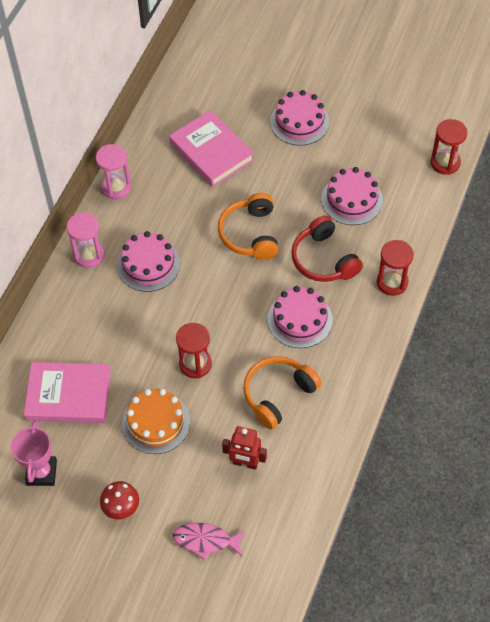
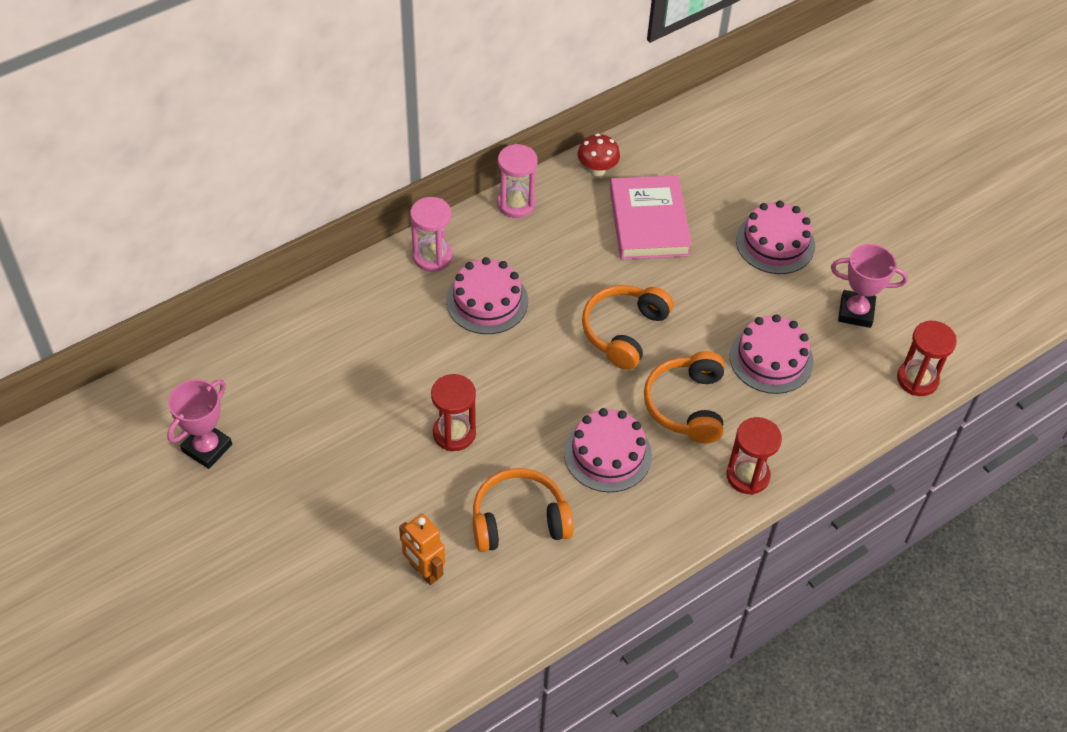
camera: 30 degrees right, 5 degrees down
pink book [24,362,111,423] -> none
red mushroom [100,481,139,519] -> red mushroom moved to [577,133,620,176]
orange cake [122,389,190,454] -> none
pink fish [173,523,246,560] -> none
red robot [222,426,267,470] -> orange robot [399,514,445,585]
red headphones [291,215,363,282] -> orange headphones [644,351,724,443]
none -> pink trophy [831,244,908,328]

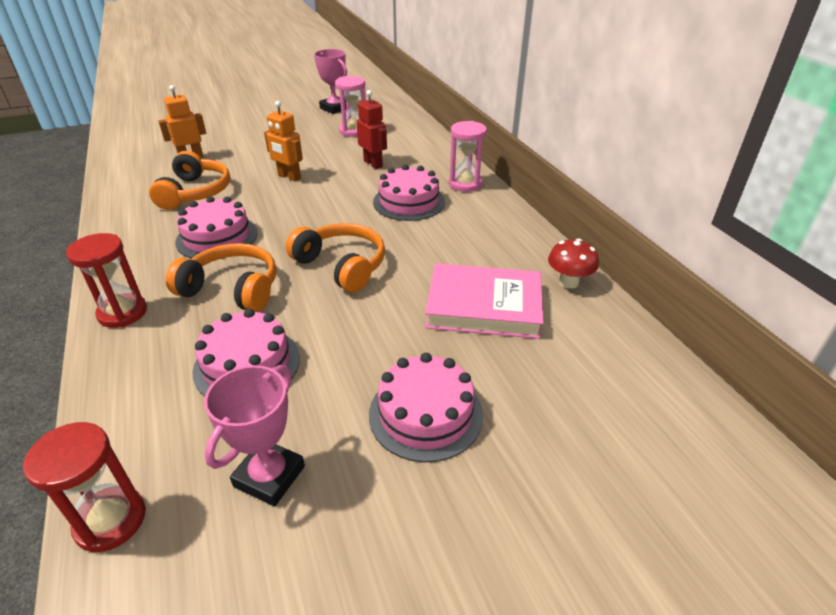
camera: 105 degrees right, 15 degrees down
red hourglass [431,374,476,451] -> orange robot [264,101,303,181]
pink hourglass [497,144,538,218] -> pink hourglass moved to [335,76,366,137]
none -> red robot [356,90,387,169]

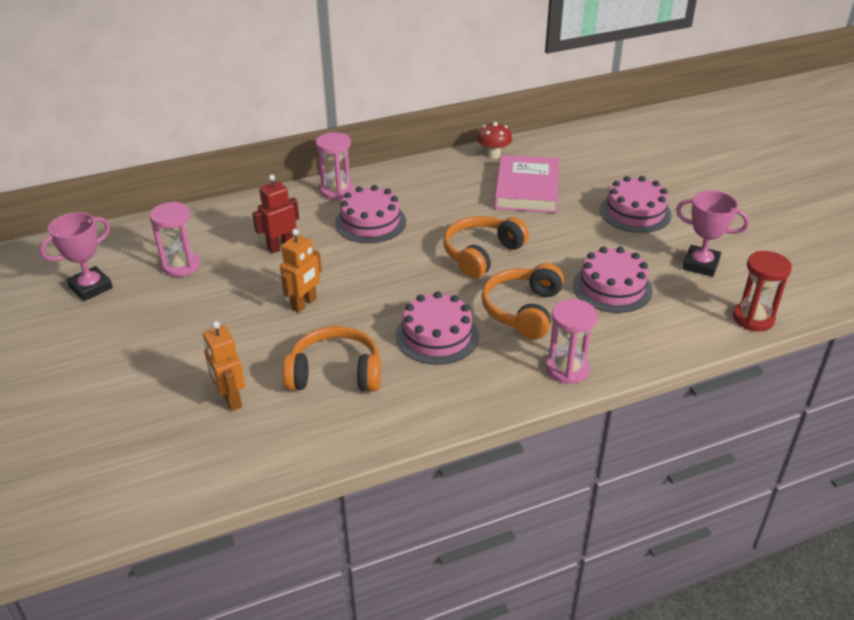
camera: 90 degrees left, 0 degrees up
red hourglass [66,233,147,328] -> pink hourglass [546,299,597,384]

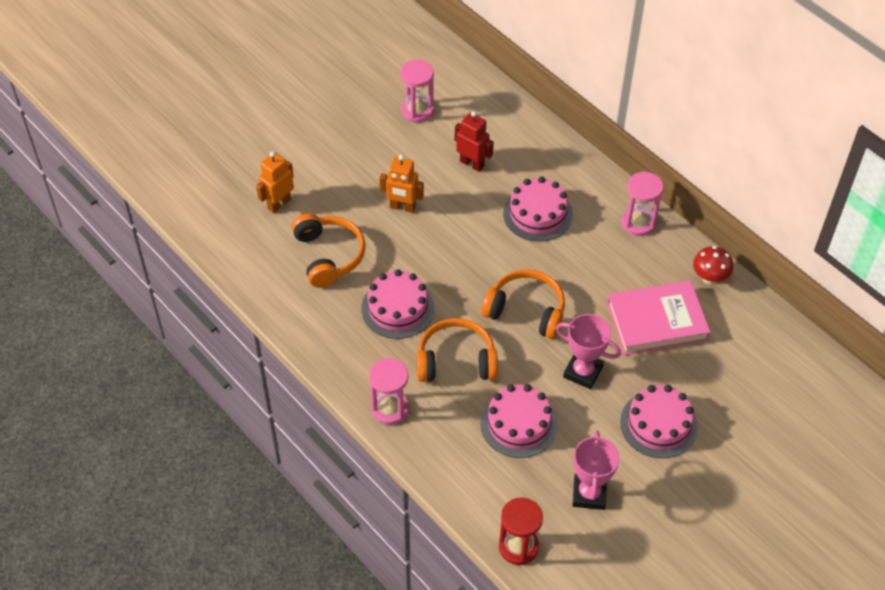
camera: 70 degrees right, 15 degrees up
pink trophy [40,212,113,301] -> pink trophy moved to [556,314,621,389]
pink hourglass [316,132,354,200] -> pink hourglass moved to [622,171,663,236]

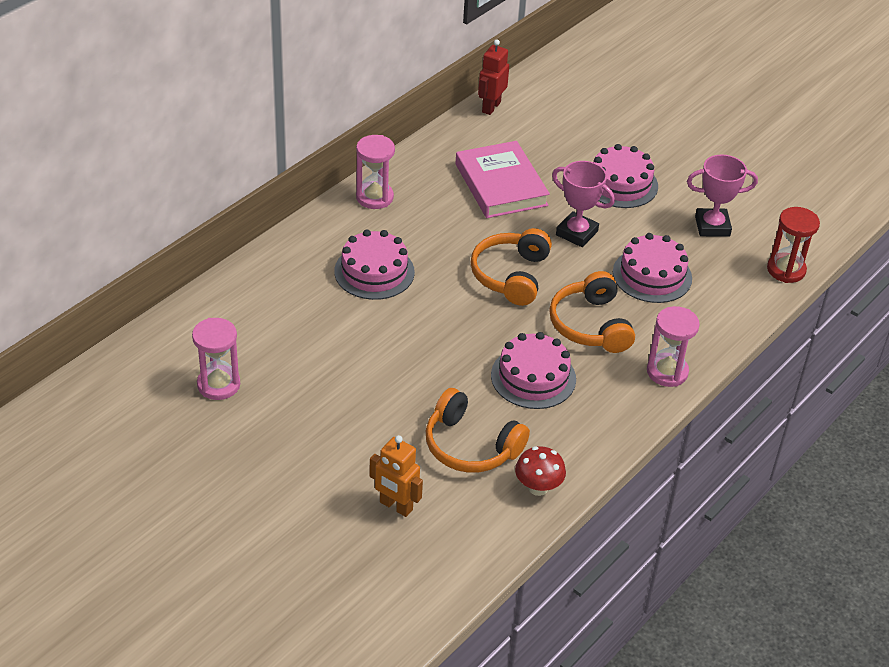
camera: 100 degrees left, 10 degrees down
orange headphones [292,213,366,288] -> orange headphones turned 120 degrees counterclockwise [426,388,530,473]
orange robot [379,155,424,213] -> none
red robot [455,111,494,172] -> red robot moved to [478,39,509,115]
pink trophy [556,314,621,389] -> pink trophy turned 75 degrees counterclockwise [552,161,615,247]
red mushroom [693,246,733,284] -> red mushroom moved to [515,446,566,496]

